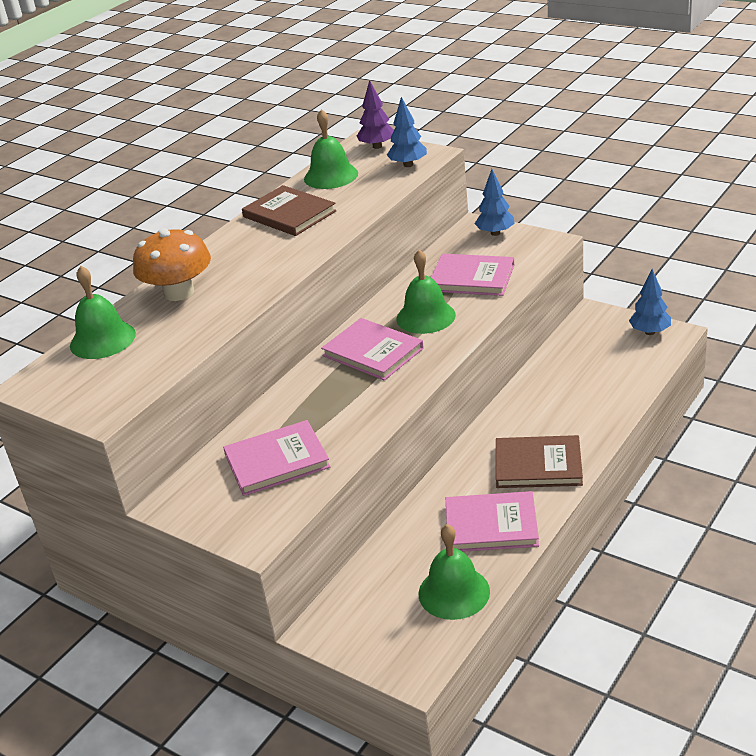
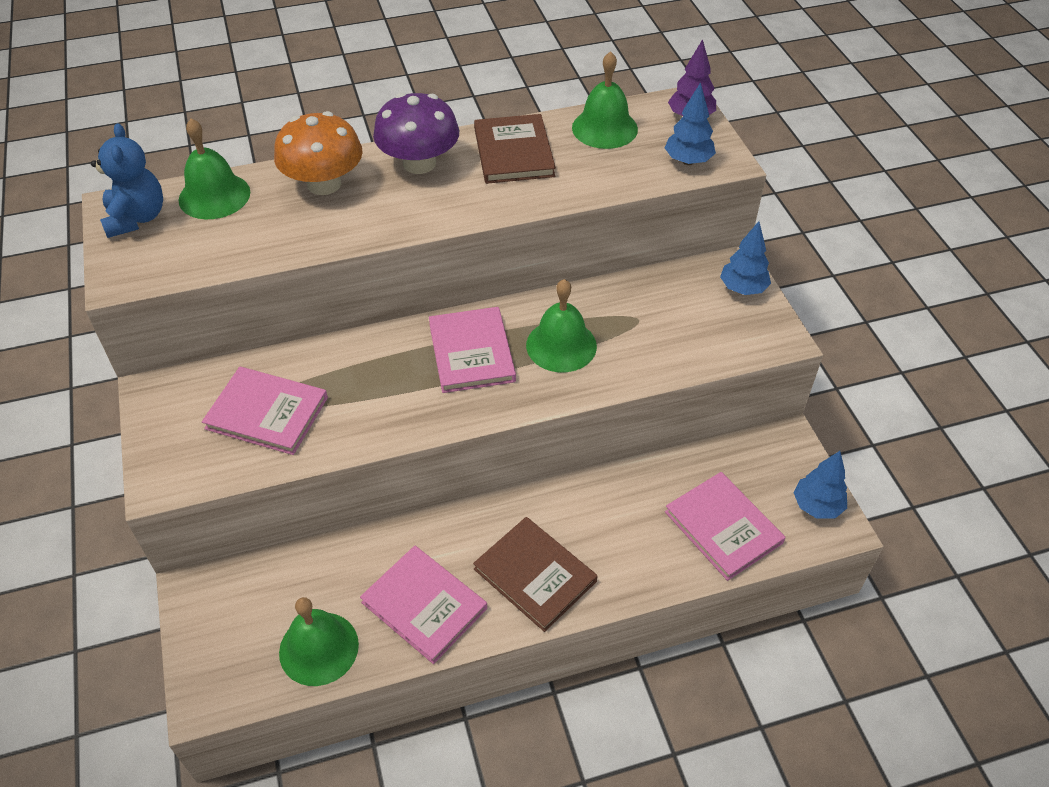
camera: 35 degrees right, 15 degrees up
pink book [431,254,514,296] -> pink book moved to [665,472,786,581]
none -> blue teddy bear [91,123,163,238]
none -> purple mushroom [373,93,459,174]

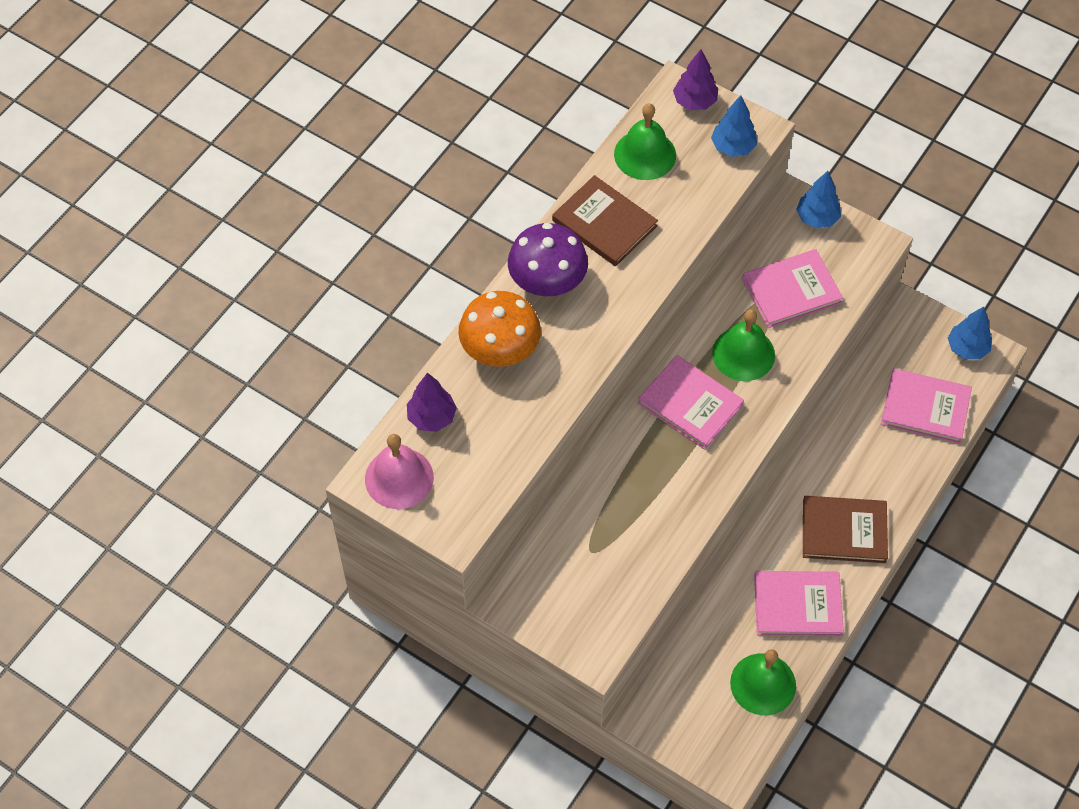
camera: 40 degrees left, 10 degrees up
blue teddy bear [91,123,163,238] -> pink bell [365,434,434,509]
green bell [179,118,250,219] -> purple tree [407,373,457,432]
pink book [202,367,328,455] -> pink book moved to [742,249,843,328]

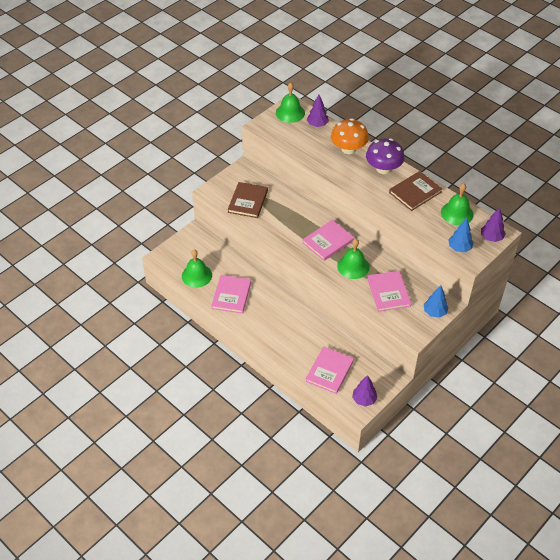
camera: 100 degrees right, 10 degrees down
pink bell [365,434,434,509] -> green bell [276,82,305,123]
brown book [803,496,888,563] -> brown book moved to [228,182,268,218]
blue tree [948,306,992,360] -> purple tree [352,375,378,407]

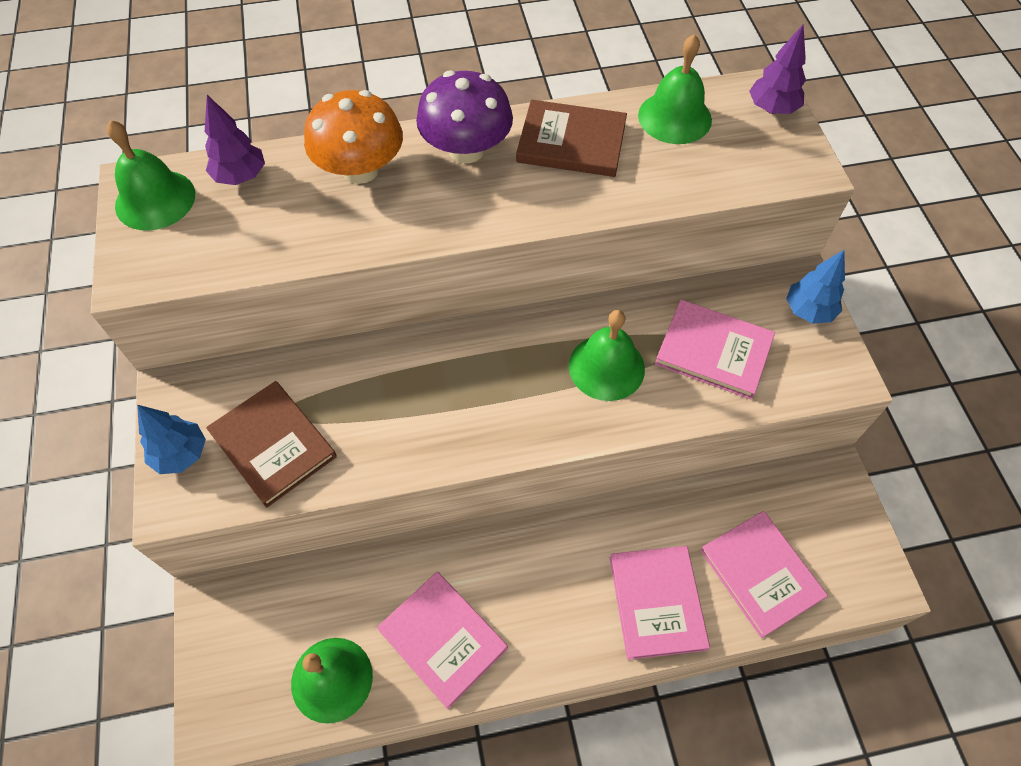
camera: 55 degrees left, 10 degrees up
pink book [302,220,354,261] -> pink book moved to [610,546,710,660]
purple tree [352,375,378,407] -> none
brown book [389,171,442,211] -> brown book turned 75 degrees counterclockwise [516,100,627,177]
blue tree [449,218,474,252] -> blue tree moved to [137,405,206,474]

